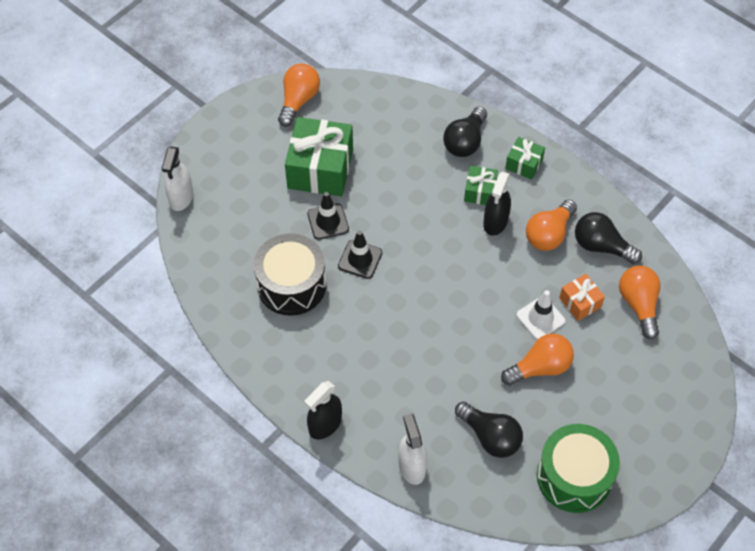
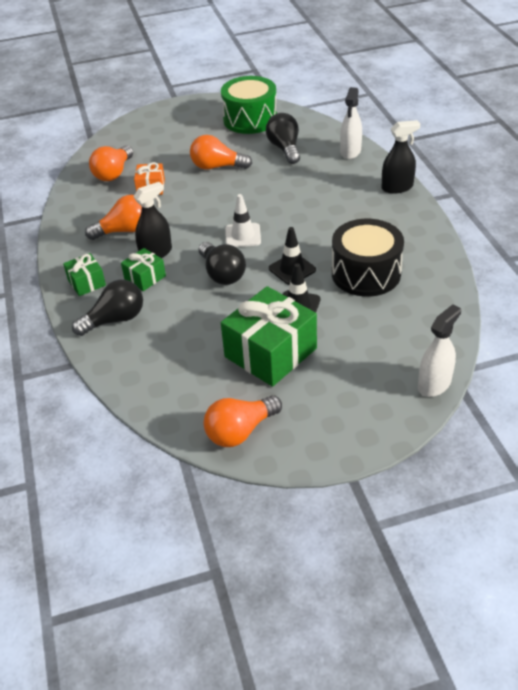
camera: 145 degrees left, 15 degrees down
white traffic cone [516,290,565,340] -> white traffic cone moved to [225,194,261,247]
black light bulb [575,212,642,264] -> black light bulb moved to [199,242,246,285]

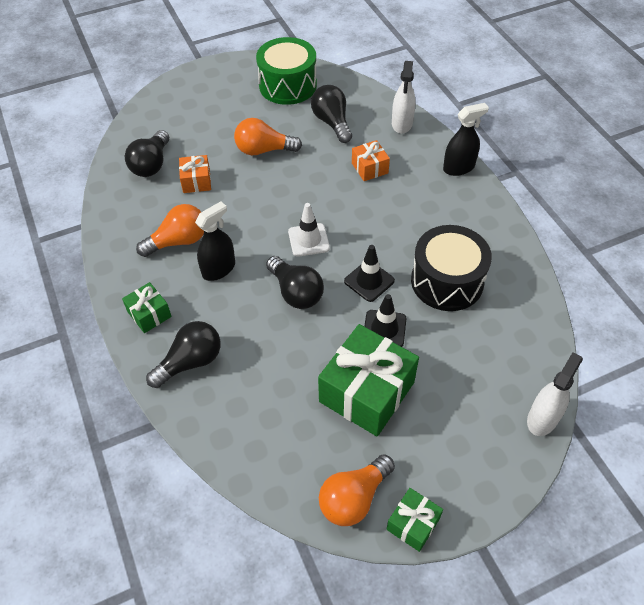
camera: 10 degrees left, 10 degrees up
orange light bulb [89,145,133,181] -> black light bulb [125,130,169,177]
green gift [121,248,166,291] -> green gift moved to [386,488,443,552]
none -> orange gift [352,140,390,181]

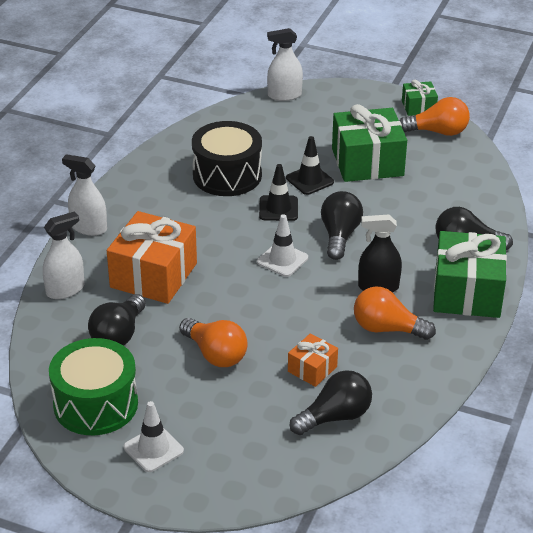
camera: 135 degrees left, 15 degrees down
green gift [122,282,172,333] -> green gift [433,231,507,318], size x2.00
orange gift [352,140,390,181] -> orange gift [107,211,197,304], size x2.00
black spray bottle [443,103,489,176] -> white spray bottle [62,154,107,236]
none -> white traffic cone [124,401,184,472]

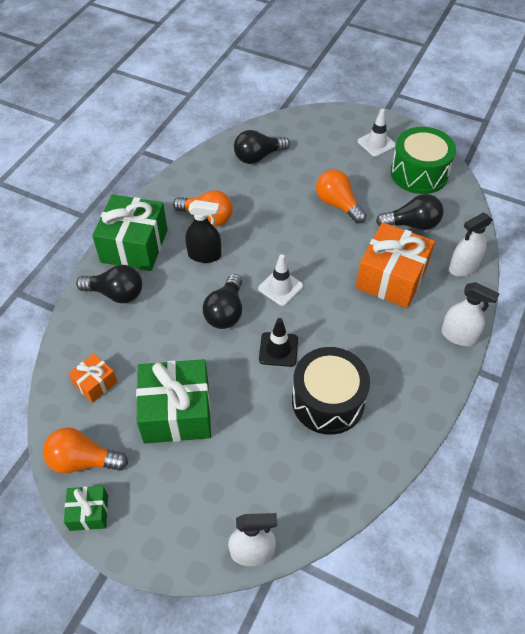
camera: 175 degrees left, 15 degrees up
black light bulb [88,294,146,346] -> black light bulb turned 60 degrees clockwise [376,194,444,230]
black traffic cone [286,136,334,195] -> none
orange gift [288,333,338,387] -> orange gift moved to [68,353,117,403]

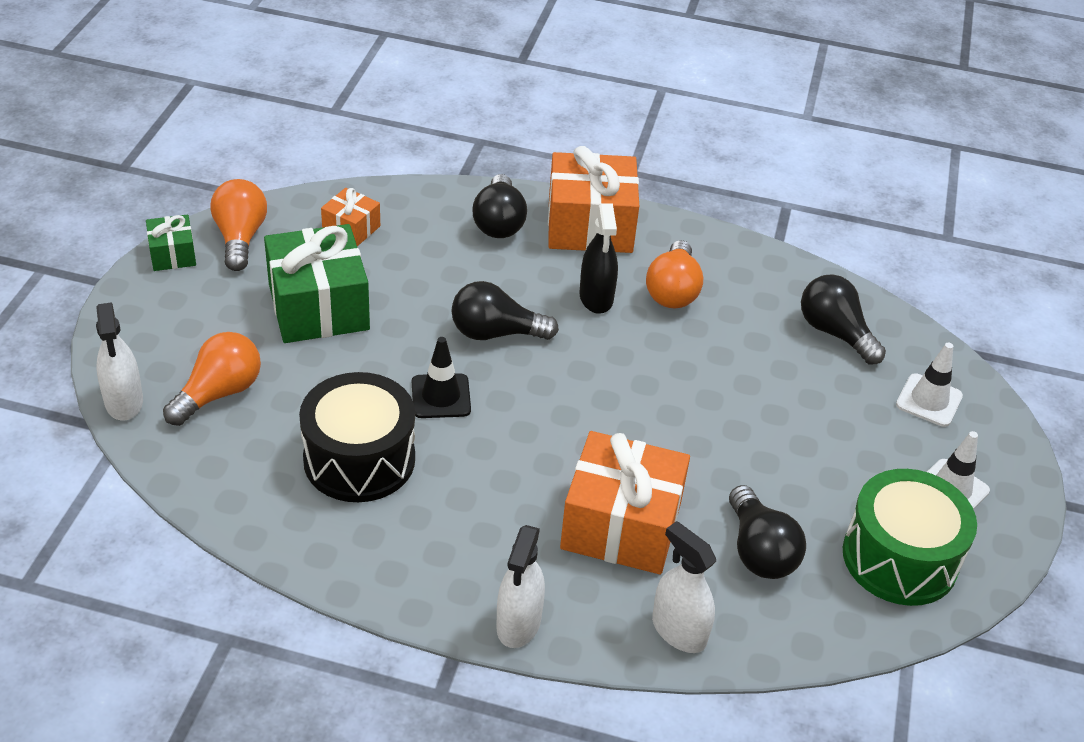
camera: 75 degrees right, 10 degrees down
green gift [92,194,168,271] -> orange gift [548,146,639,253]
white traffic cone [258,254,303,306] -> white traffic cone moved to [896,343,963,427]
orange light bulb [316,170,367,224] -> orange light bulb moved to [163,332,261,426]

